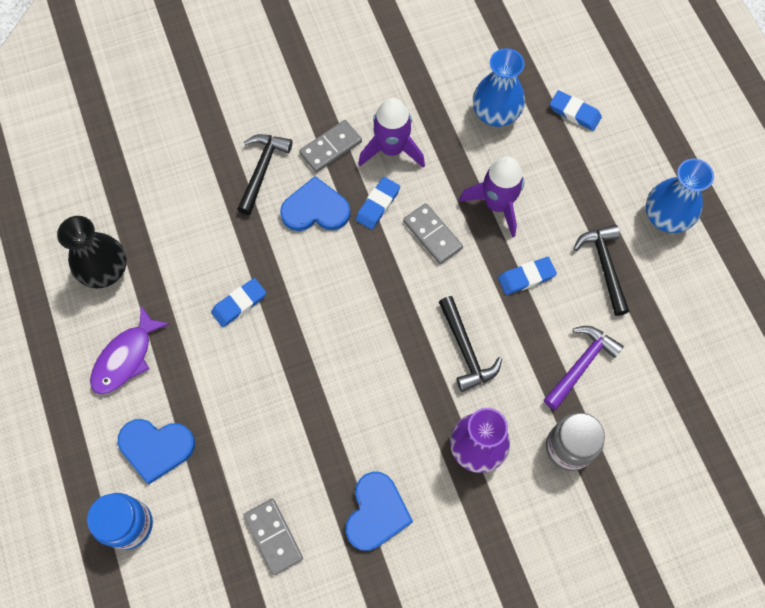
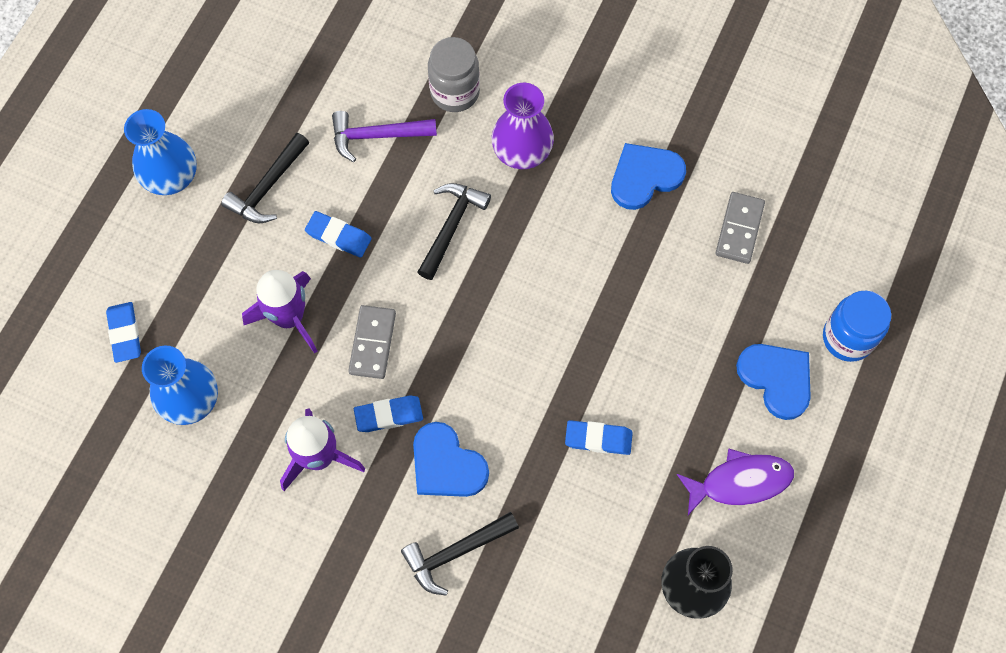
camera: 135 degrees left, 0 degrees up
grey domino [299,120,362,173] -> none

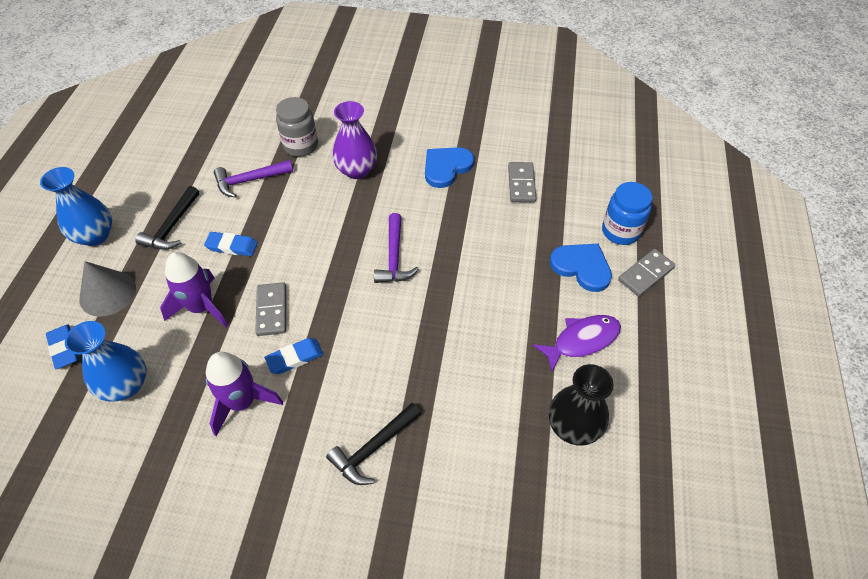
camera: 15 degrees left, 15 degrees down
blue heart [413,422,489,497] -> none
black hammer [418,183,491,280] -> none
blue eraser [565,420,633,455] -> none
none -> grey cone [80,261,136,317]
none -> purple hammer [374,213,419,283]
none -> grey domino [618,249,676,297]

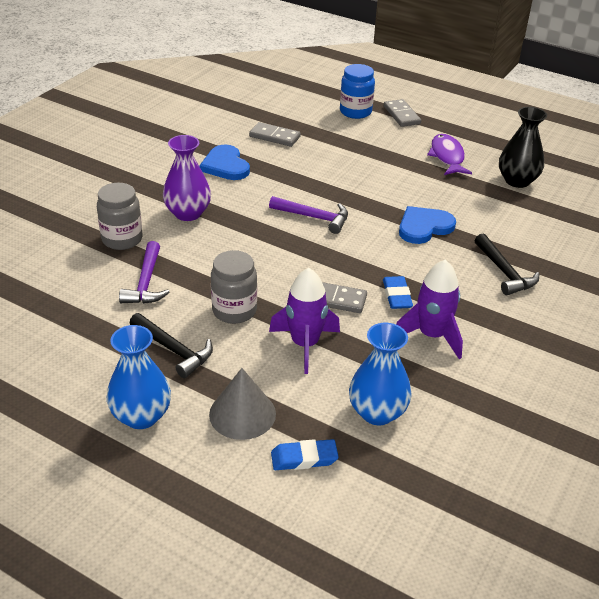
camera: 70 degrees left, 15 degrees down
blue eraser [204,232,258,256] -> grey jar [211,250,257,324]
blue heart [550,244,612,292] -> blue heart moved to [399,206,456,244]

